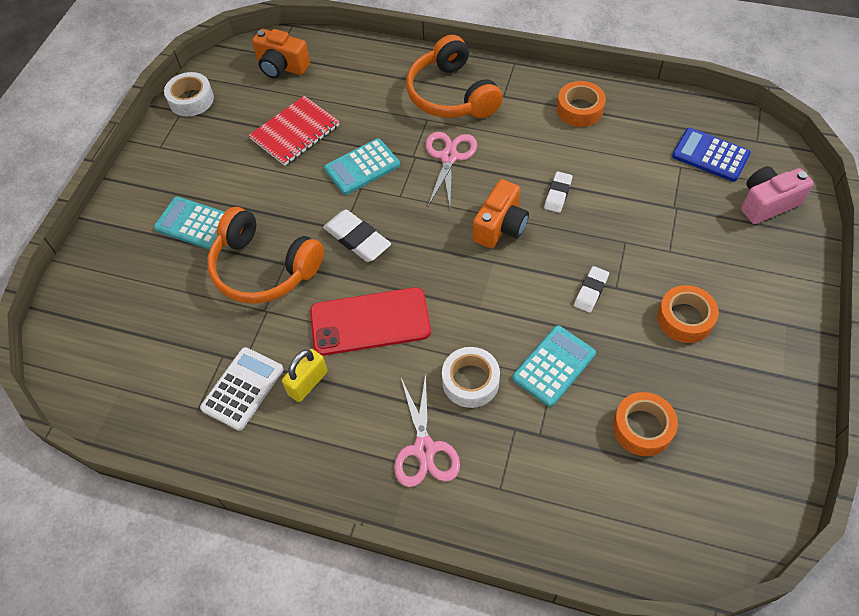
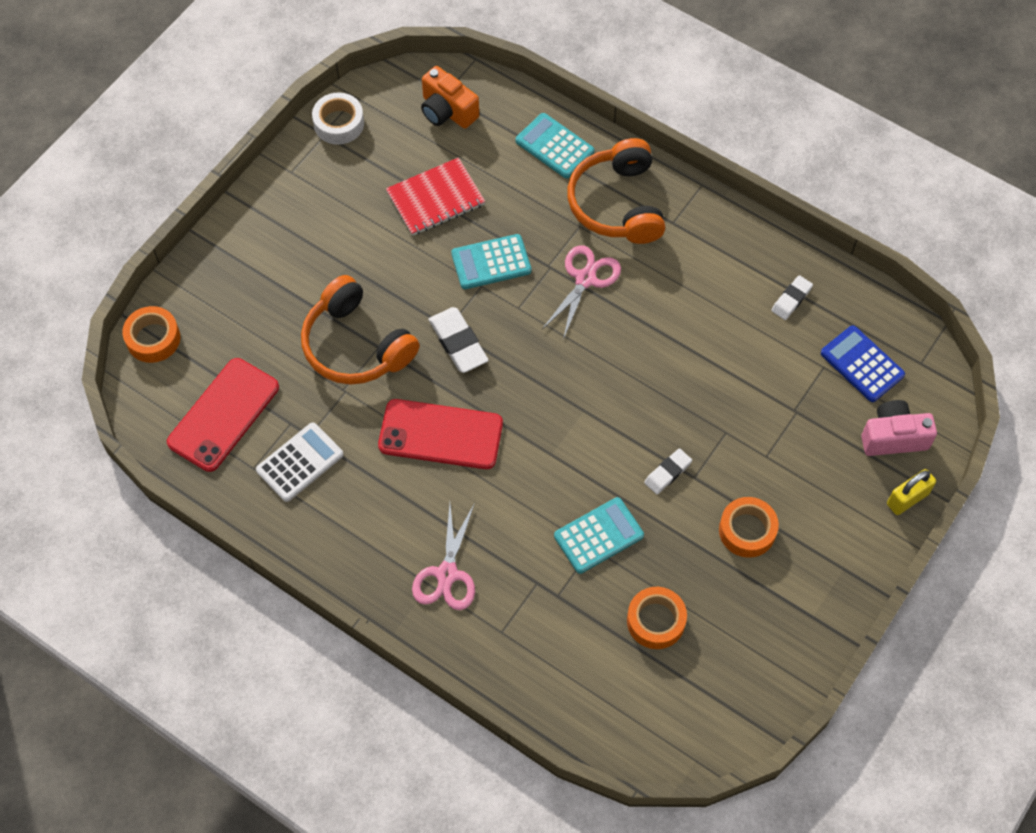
camera: 15 degrees right, 5 degrees up
turquoise calculator [154,196,225,250] -> turquoise calculator moved to [516,113,594,178]
yellow padlock [282,349,328,402] -> yellow padlock moved to [887,469,936,515]
white tape [442,347,500,408] -> none
orange camera [473,179,529,248] -> none
white eraser [544,171,572,213] -> white eraser moved to [771,275,813,320]
orange tape [557,81,606,127] -> orange tape moved to [122,306,180,363]
none -> red phone [167,358,279,472]

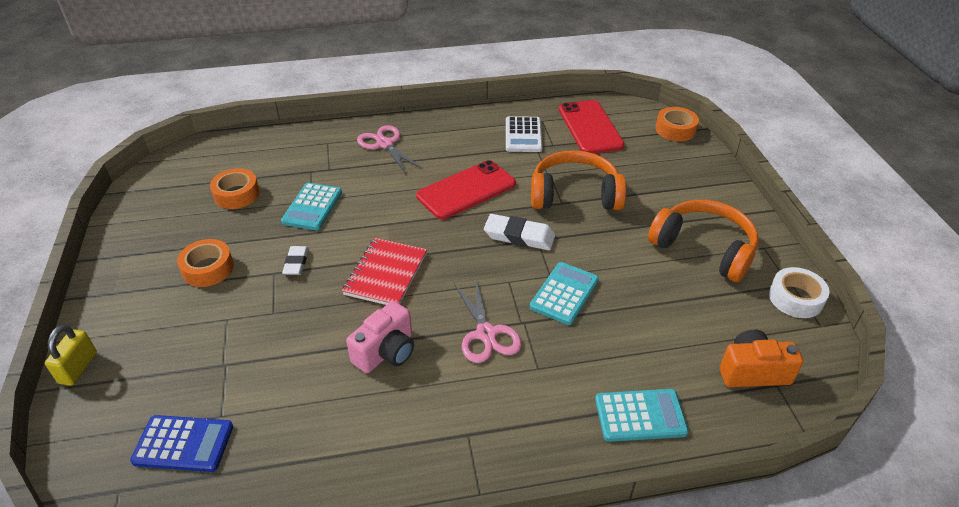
camera: 135 degrees right, 20 degrees down
red notebook [386,157,485,236] -> red notebook moved to [342,238,427,305]
orange headphones [567,138,665,244] -> orange headphones moved to [648,200,758,282]
white eraser [771,275,813,320] -> none
pink camera [861,400,937,456] -> pink camera moved to [346,301,414,373]

